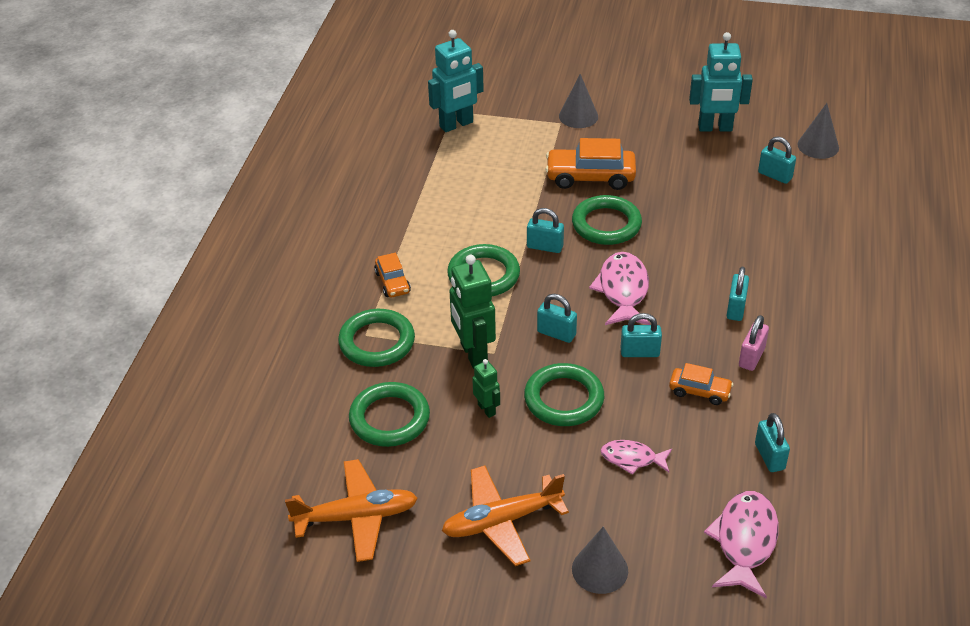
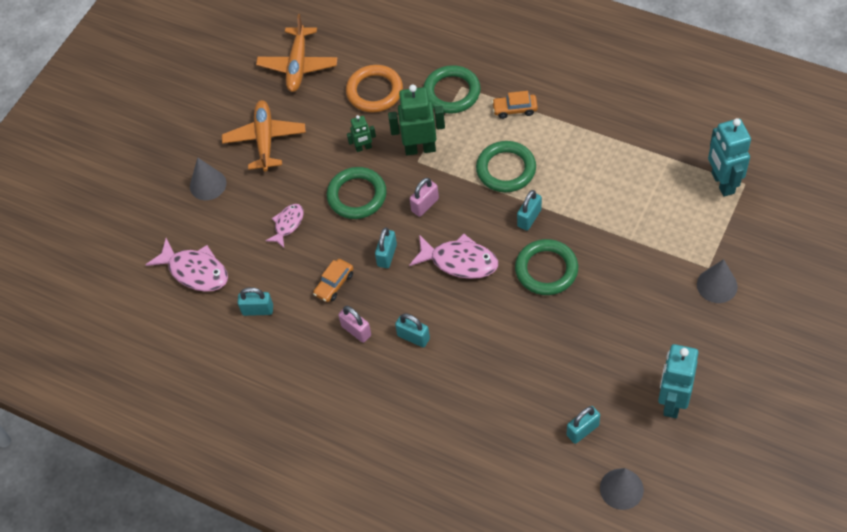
camera: 110 degrees right, 15 degrees up
green ring [349,382,430,447] -> orange ring [346,65,403,112]
turquoise padlock [537,294,577,343] -> pink padlock [410,178,439,217]
orange car [545,138,636,190] -> none

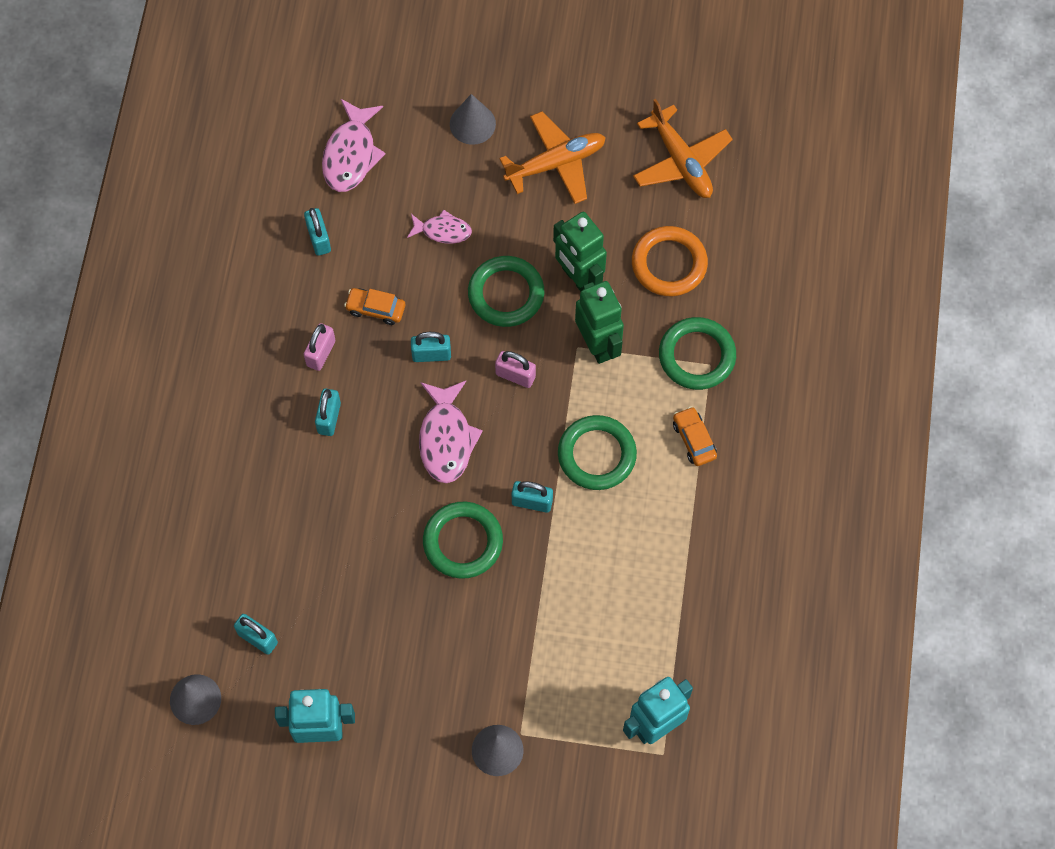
camera: 65 degrees right, 10 degrees up
orange plane [256,14,338,92] -> orange plane turned 105 degrees counterclockwise [633,99,733,198]
green robot [347,115,376,152] -> green robot [553,212,607,291], size x1.91

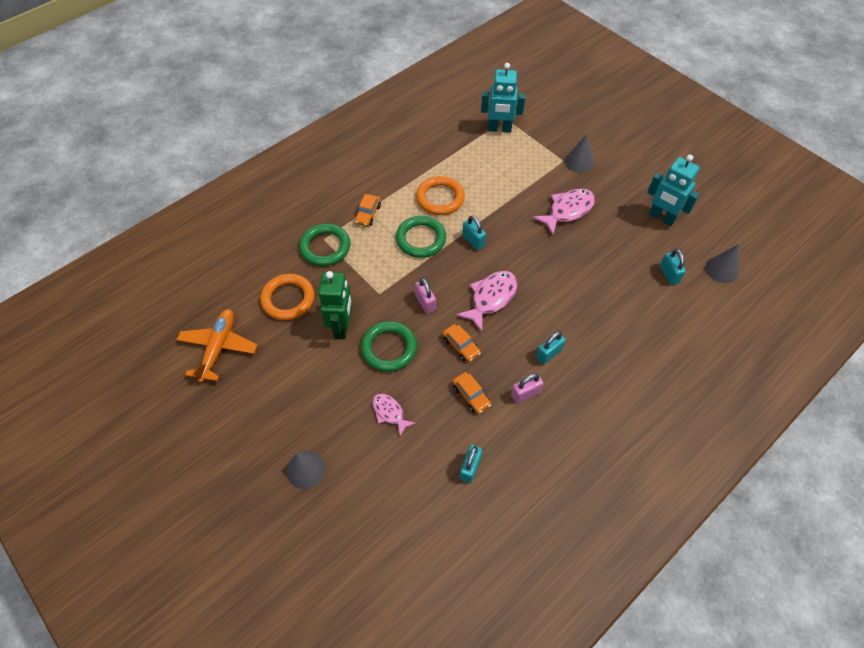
camera: 140 degrees left, 10 degrees down
pink fish [322,99,385,192] -> pink fish moved to [533,188,595,235]
turquoise padlock [411,332,451,362] -> orange car [442,324,481,362]
green ring [423,502,503,579] -> none
orange plane [499,111,606,204] -> none
green robot [575,281,624,364] -> none
none -> orange ring [416,176,465,215]

